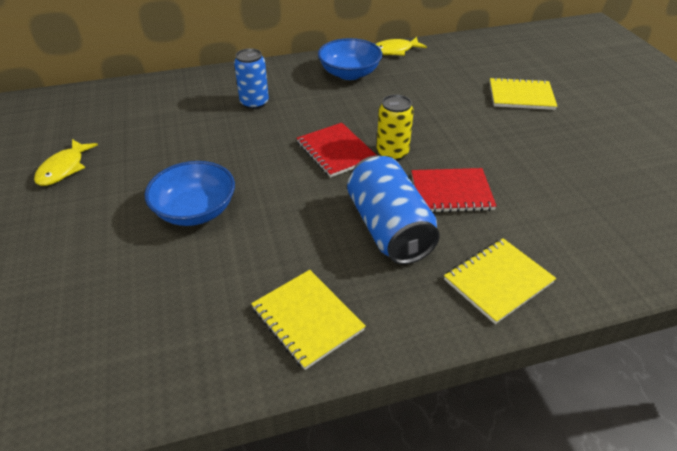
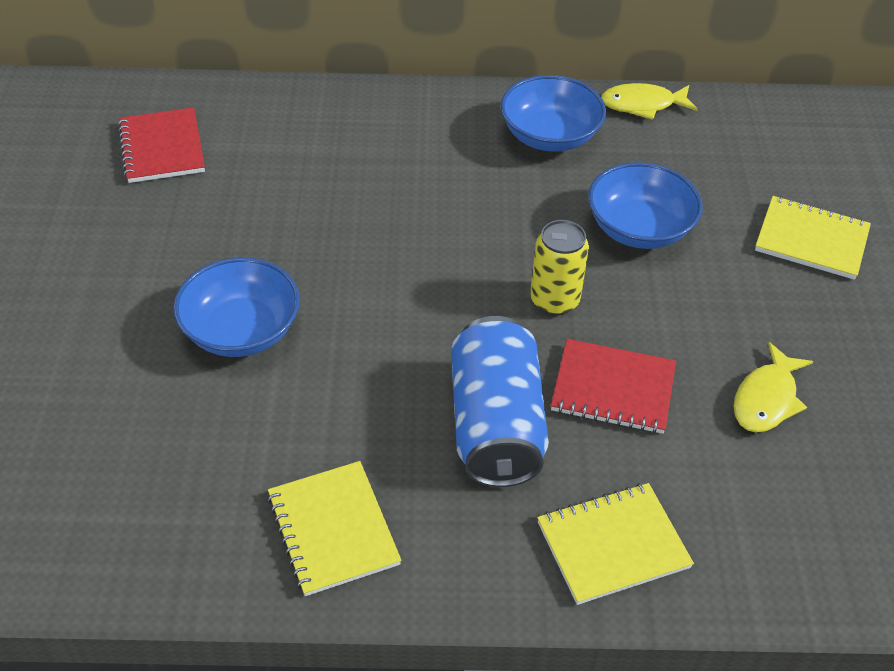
camera: 15 degrees right, 5 degrees up
yellow fish [34,139,98,186] -> yellow fish moved to [734,342,813,432]
blue can [234,48,269,109] -> none
red notebook [297,123,376,178] -> red notebook moved to [118,107,205,183]
none -> blue bowl [588,162,703,249]

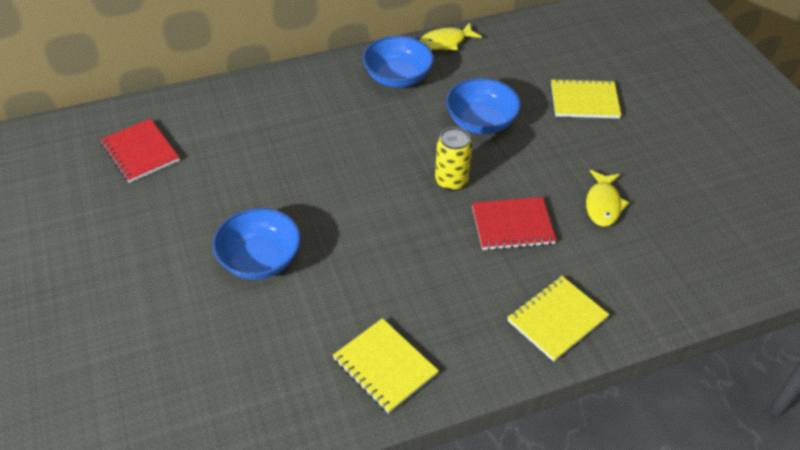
camera: 20 degrees left, 0 degrees up
blue can [451,316,549,487] -> none

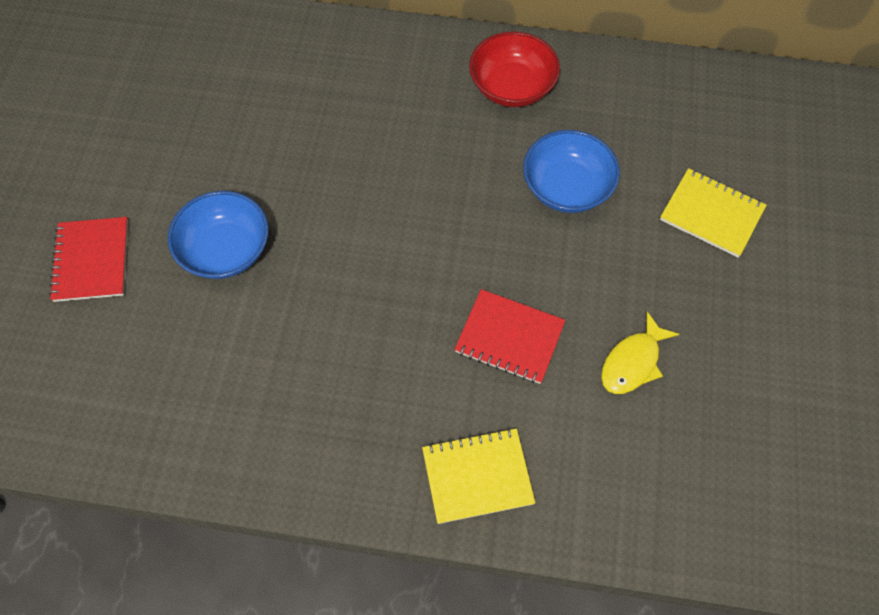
camera: 30 degrees right, 15 degrees up
red notebook [100,119,180,183] -> red notebook moved to [49,217,128,302]
yellow notebook [333,318,439,414] -> none
blue bowl [363,36,434,87] -> red bowl [469,31,560,107]
yellow fish [420,22,482,50] -> none
yellow can [435,127,472,191] -> none

